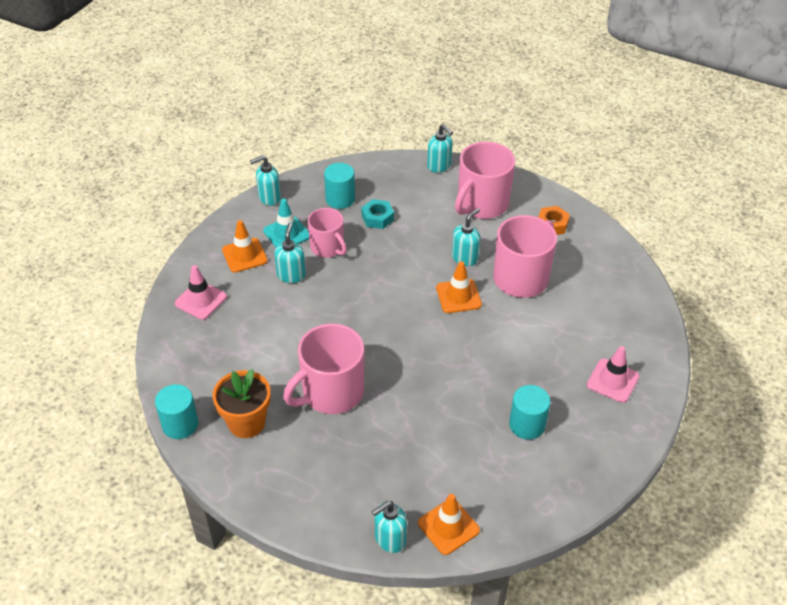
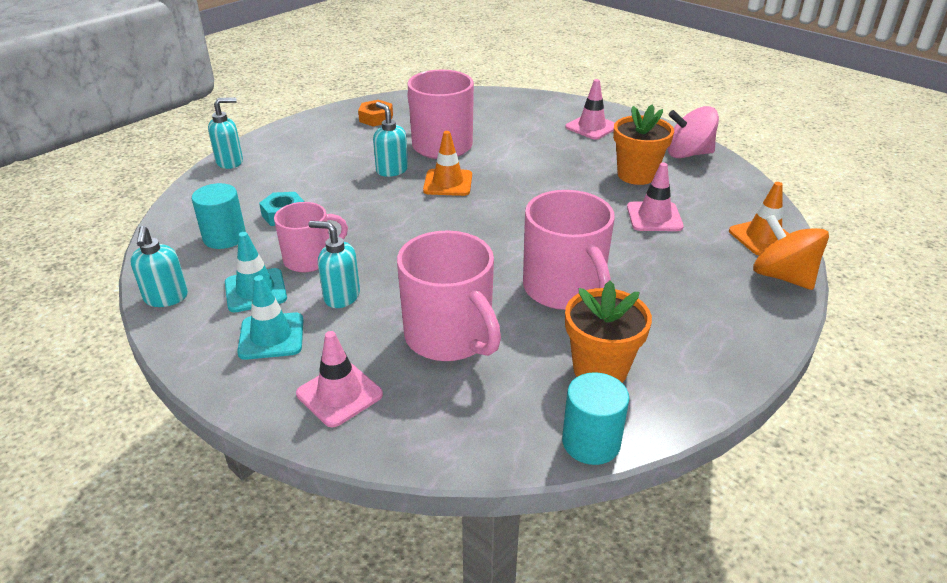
camera: 75 degrees left, 10 degrees down
orange traffic cone [222,220,268,273] -> turquoise traffic cone [237,275,303,360]
turquoise soap dispenser [372,501,407,553] -> orange spinning top [753,214,829,290]
pink mug [455,142,515,219] -> pink mug moved to [397,230,501,361]
turquoise cylinder [509,385,550,440] -> orange flower pot [613,105,674,185]
none -> pink traffic cone [627,163,684,231]
none -> pink spinning top [667,106,719,158]

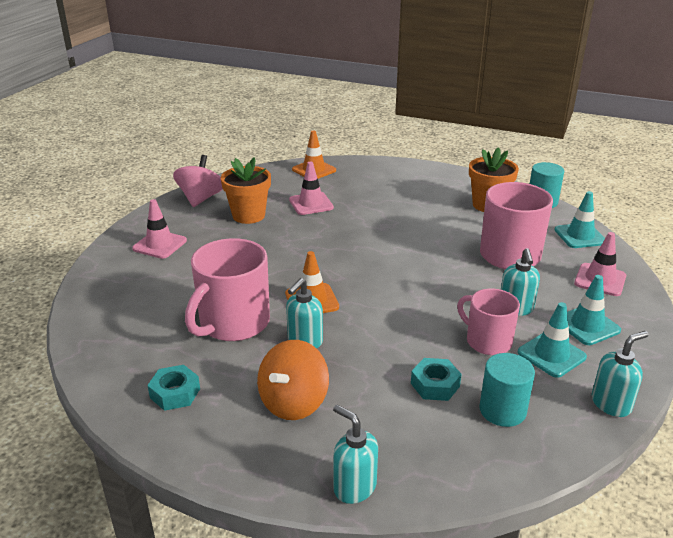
camera: 110 degrees left, 5 degrees down
orange nut [358,100,393,127] -> turquoise nut [147,365,200,411]
pink mug [523,190,615,310] -> none
pink spinning top [667,106,719,158] -> pink spinning top turned 150 degrees counterclockwise [173,155,223,207]
orange spinning top [753,214,829,290] -> orange spinning top moved to [257,340,329,420]
none -> turquoise traffic cone [554,191,605,248]

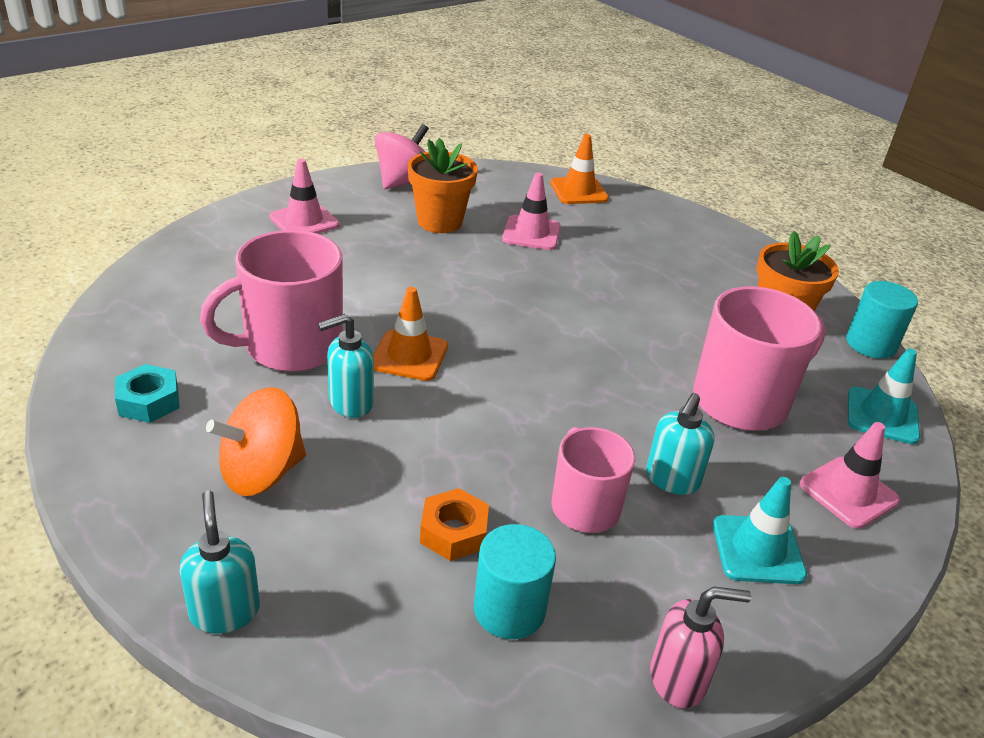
camera: 25 degrees right, 5 degrees up
turquoise nut [411,358,462,401] -> orange nut [420,488,489,561]
turquoise traffic cone [518,302,587,378] -> none
turquoise soap dispenser [592,331,649,417] -> pink soap dispenser [650,587,751,709]

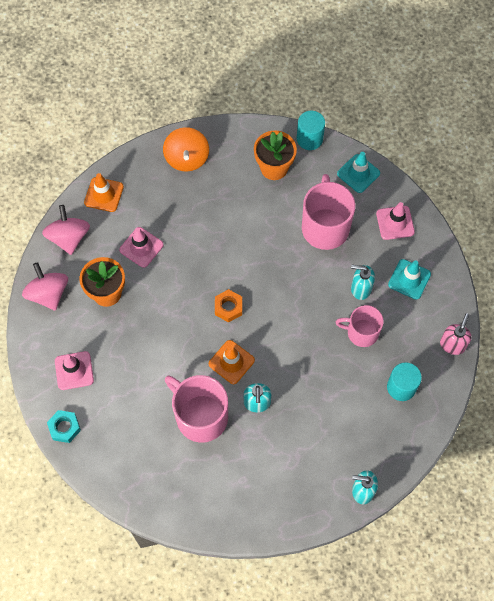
camera: 60 degrees left, 30 degrees up
turquoise nut [115,364,180,423] -> turquoise nut moved to [47,410,81,443]
pink mug [200,230,343,372] -> pink mug turned 135 degrees clockwise [165,375,228,443]
orange spinning top [206,387,306,496] -> orange spinning top moved to [163,127,209,172]
orange nut [420,488,489,561] -> orange nut moved to [215,289,242,323]
turquoise soap dispenser [646,393,715,495] -> turquoise soap dispenser turned 135 degrees clockwise [351,265,375,300]
none -> pink spinning top [42,205,90,255]

